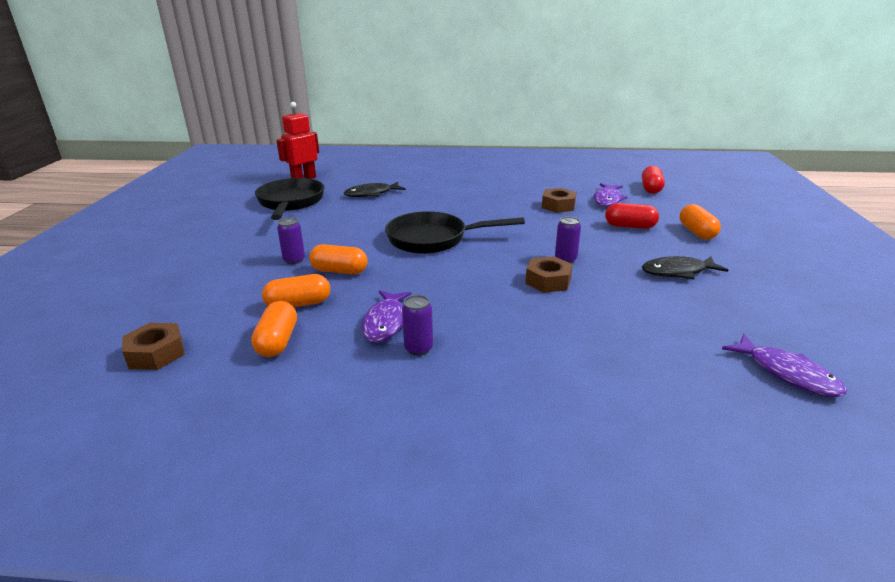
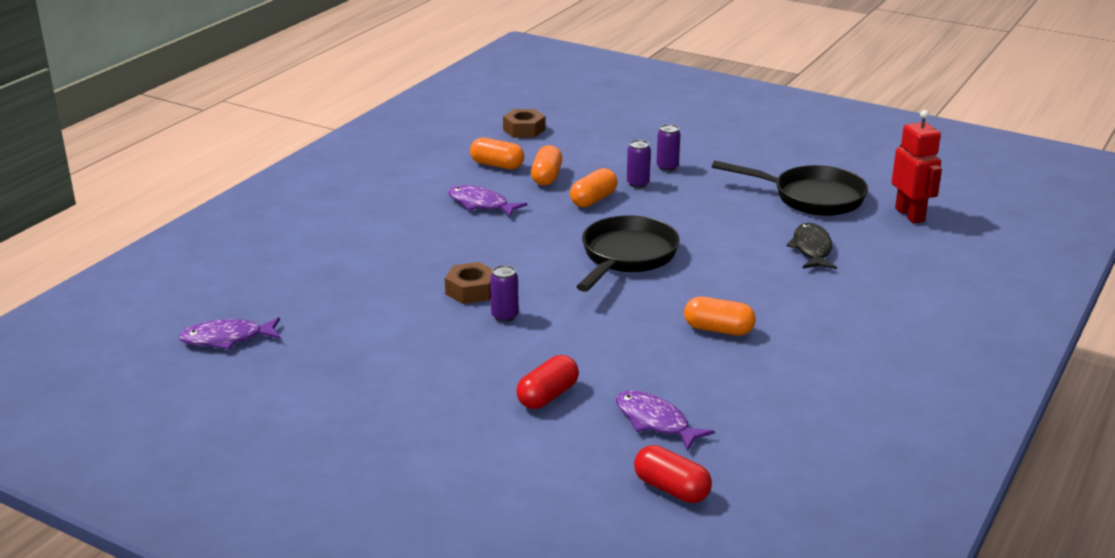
camera: 115 degrees right, 0 degrees up
purple can [402,295,433,356] -> purple can moved to [656,124,680,171]
brown nut [542,188,576,213] -> none
black fish [642,256,728,279] -> none
orange capsule [680,204,721,240] -> orange capsule moved to [684,297,756,335]

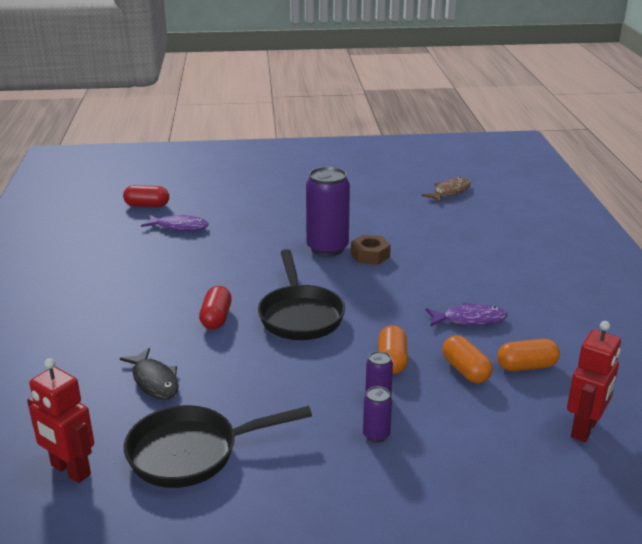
camera: 145 degrees right, 0 degrees up
purple fish [178,317,280,350] -> brown fish [422,177,471,203]
purple can [490,265,519,322] -> purple can [306,167,350,257], size x2.16
brown nut [503,109,545,138] -> red robot [567,321,621,442]
red capsule [516,355,579,409] -> red capsule moved to [199,286,232,329]
orange capsule [684,297,756,335] -> none

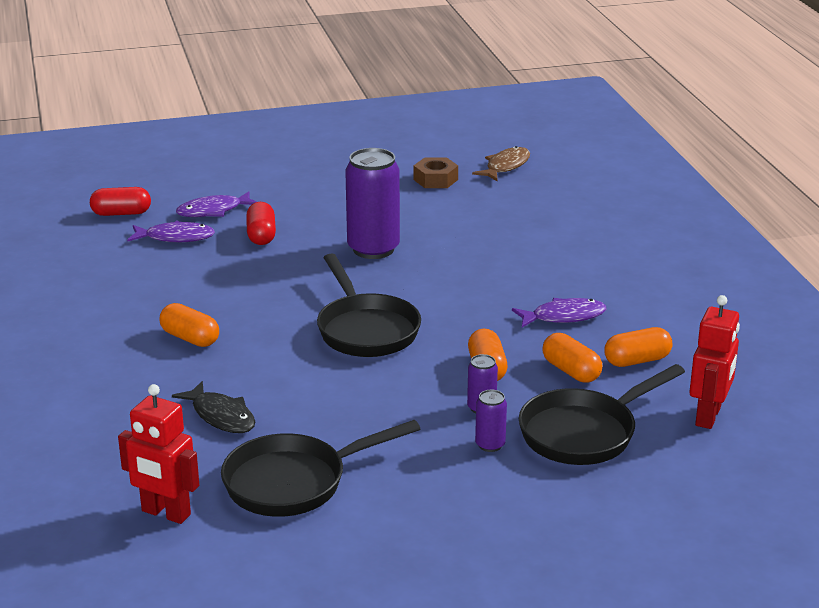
camera: 10 degrees left, 0 degrees up
red capsule [199,286,232,329] -> red capsule moved to [246,202,276,245]
brown nut [351,235,391,265] -> brown nut moved to [414,157,458,188]
none -> orange capsule [160,303,219,347]
none -> purple fish [176,191,256,217]
none -> black pan [519,364,685,465]

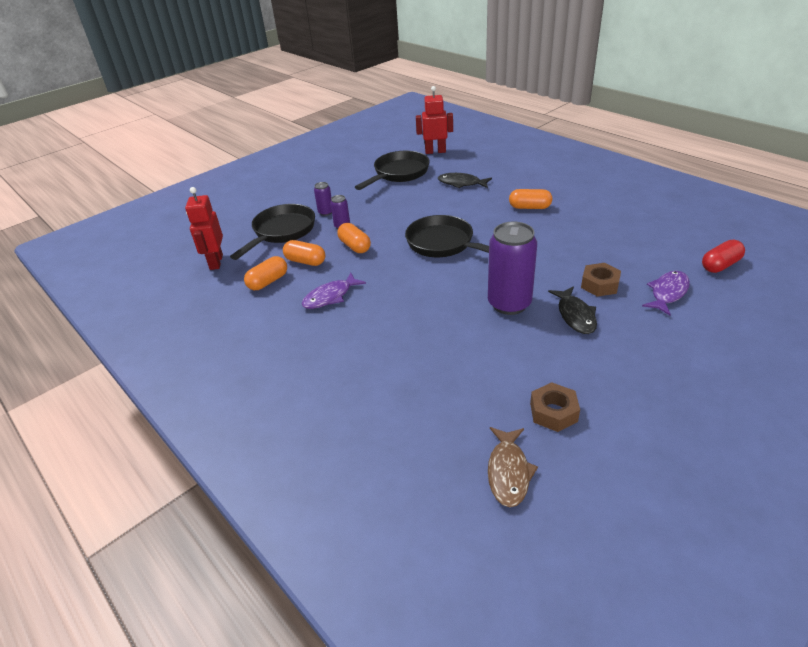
camera: 155 degrees right, 10 degrees up
purple fish [127,221,215,242] -> none
red capsule [246,202,276,245] -> brown nut [581,263,621,297]
none -> black fish [548,286,597,334]

